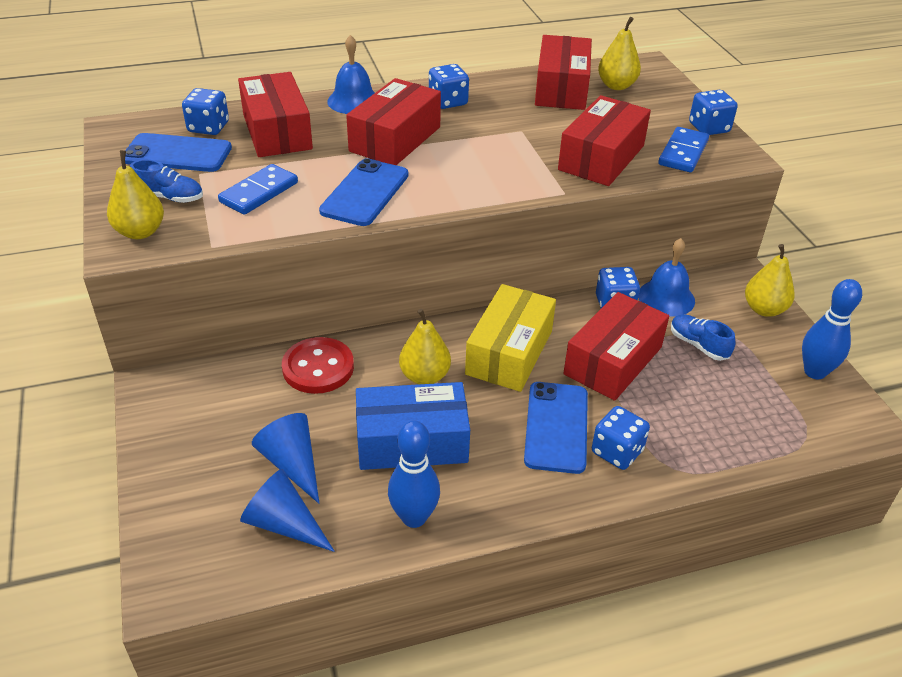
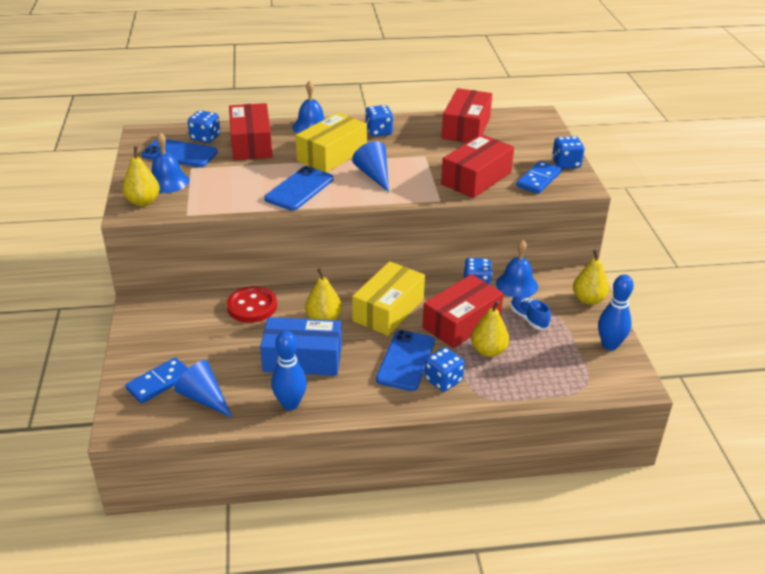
camera: 10 degrees right, 5 degrees down
blue shoe [130,160,203,203] -> blue bell [152,132,189,193]
blue domino [218,164,298,215] -> blue domino moved to [125,357,188,403]
blue cone [252,413,320,504] -> blue cone moved to [352,141,389,192]
red box [346,78,441,165] -> yellow box [296,112,367,173]
yellow pear [598,17,641,90] -> yellow pear moved to [471,301,509,357]

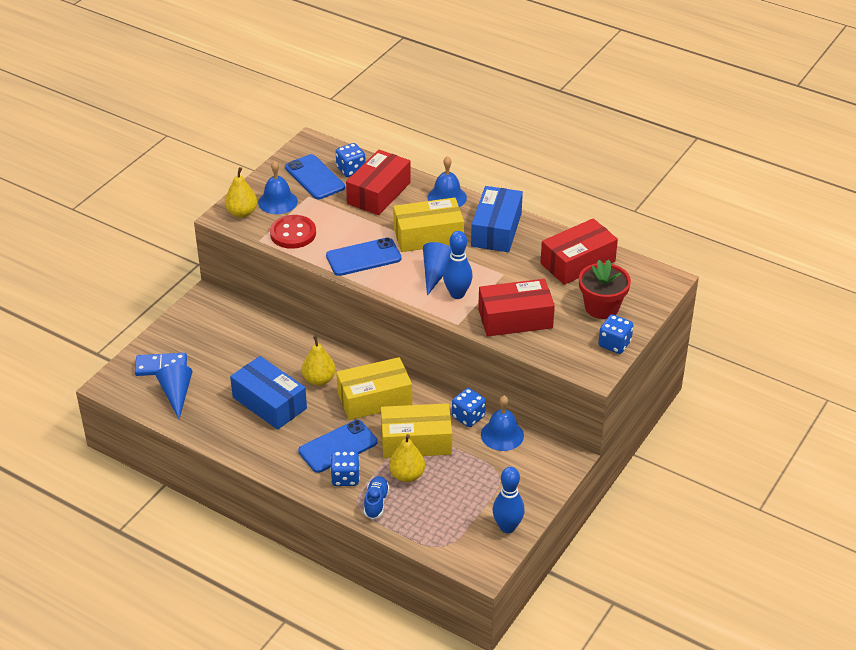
camera: 40 degrees right, 5 degrees up
red button [227,286,277,323] -> red button moved to [270,215,316,249]
blue bowling pin [271,331,307,410] -> blue bowling pin moved to [443,231,473,299]
blue dice [365,105,393,137] -> blue box [471,186,523,252]
red box [422,274,504,348] -> yellow box [381,403,452,458]
blue shoe [510,295,551,330] -> blue shoe moved to [364,476,389,519]
blue domino [517,161,562,194] -> none
yellow pear [573,250,609,305] -> none
none -> red flower pot [579,260,631,319]

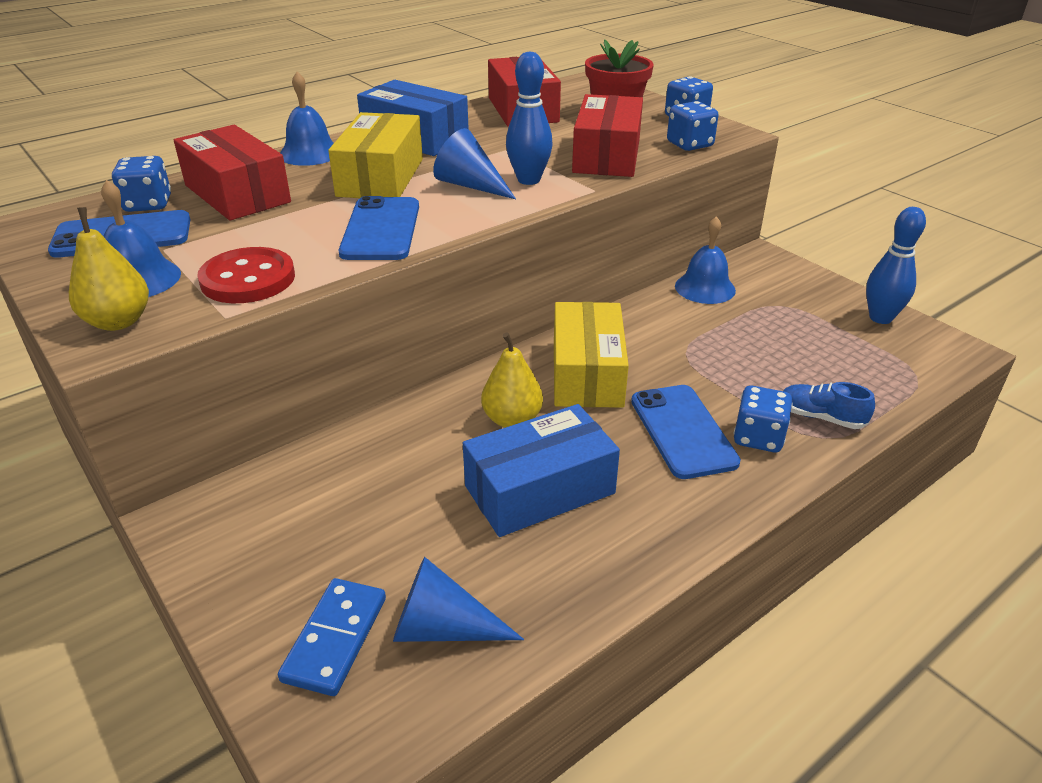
camera: 70 degrees left, 5 degrees down
yellow box [381,403,452,458] -> none
yellow pear [389,434,425,482] -> none
blue dice [452,388,486,427] -> blue dice moved to [667,101,719,151]

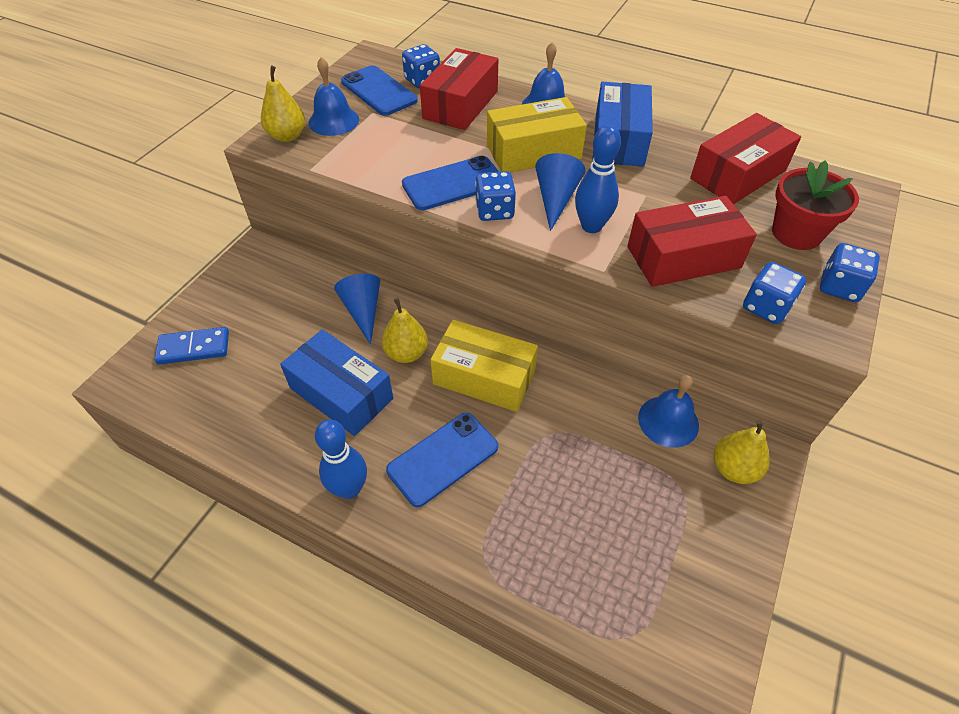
camera: 65 degrees right, 15 degrees up
red button [197,247,295,303] -> none
blue cone [393,557,524,642] -> blue cone moved to [334,274,380,345]
yellow box [554,302,629,408] -> yellow box turned 45 degrees clockwise [430,320,538,412]
blue dice [734,386,793,452] -> blue dice moved to [475,171,516,221]
blue shoe [783,382,875,429] -> none
blue bowling pin [866,207,926,324] -> blue bowling pin moved to [315,419,367,499]
none -> yellow pear [714,419,770,484]

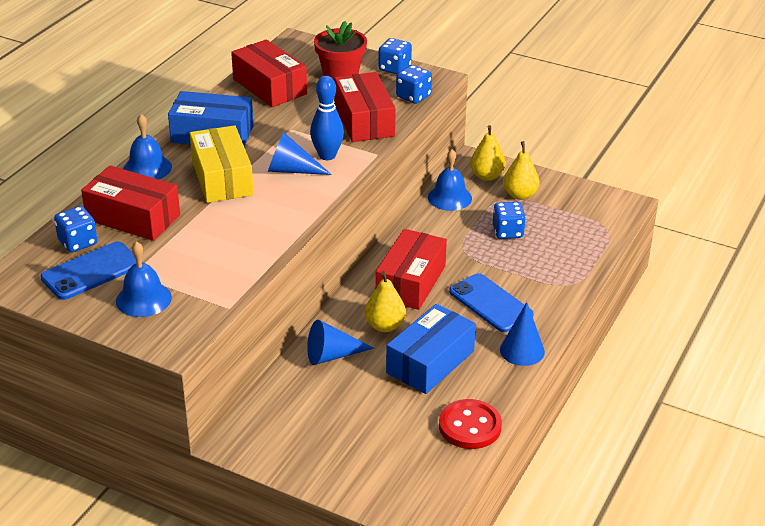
camera: 90 degrees left, 15 degrees down
blue domino [154,327,229,365] -> none
yellow pear [261,66,305,142] -> yellow pear moved to [503,141,540,200]
blue bowling pin [315,419,367,499] -> blue cone [500,302,545,366]
blue phone [402,156,499,210] -> none
yellow box [430,320,538,412] -> red box [376,229,447,310]
blue dice [475,171,516,221] -> blue dice moved to [493,202,526,239]
none -> red button [439,399,502,449]

